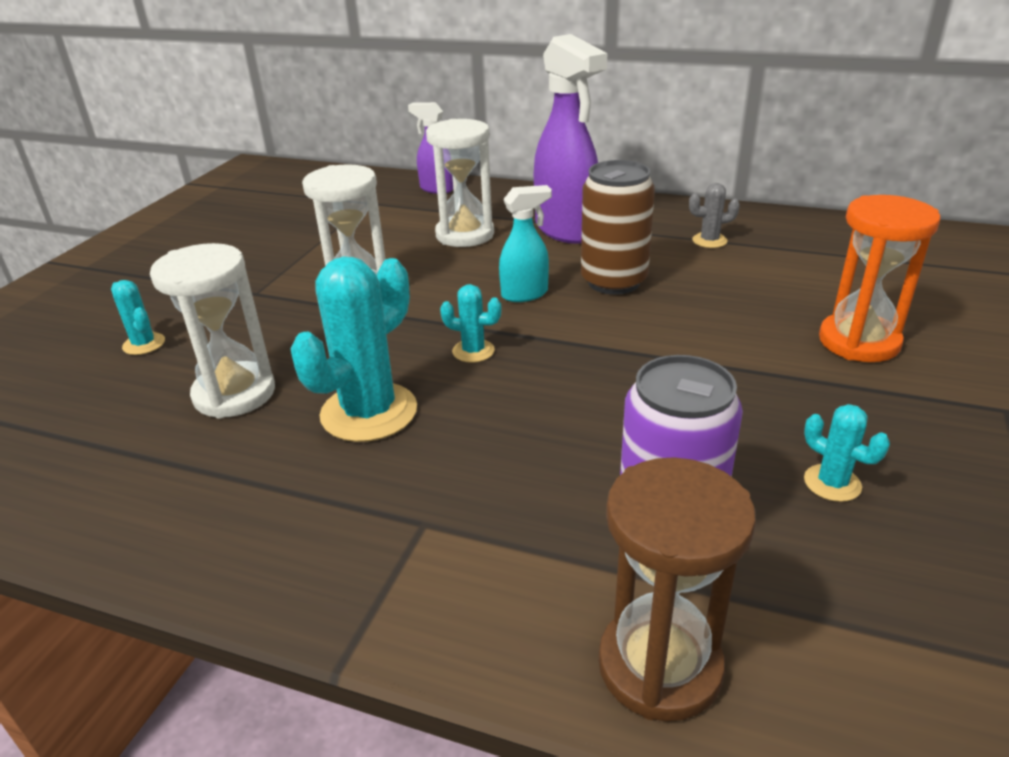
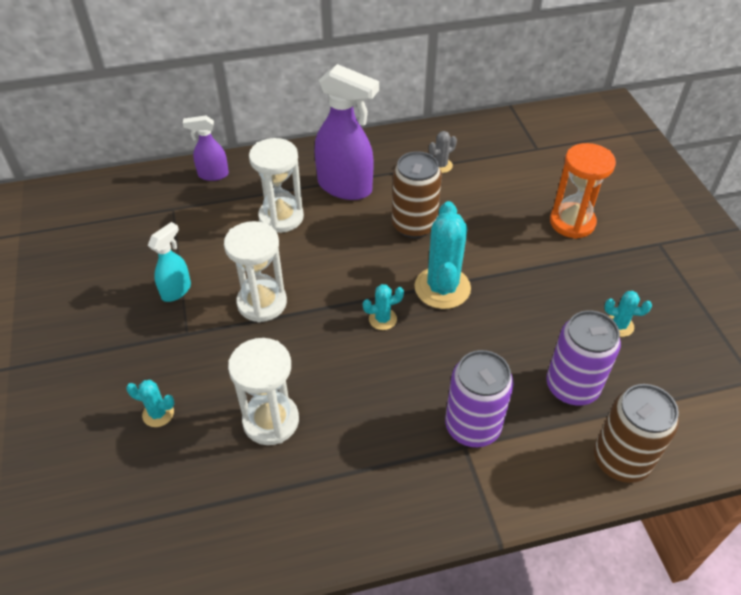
camera: 35 degrees left, 15 degrees up
turquoise cactus [291,256,417,442] -> turquoise cactus moved to [414,201,471,309]
turquoise spray bottle [499,185,552,302] -> turquoise spray bottle moved to [148,222,191,302]
brown hourglass [598,457,756,721] -> brown can [594,384,679,483]
none -> purple can [445,350,514,447]

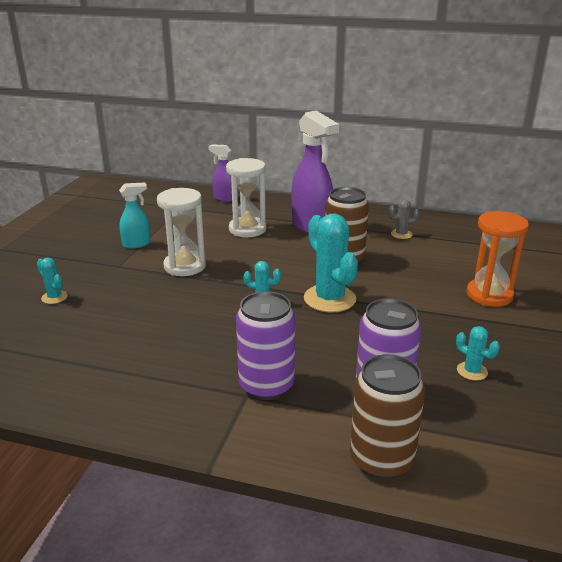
camera: 30 degrees right, 20 degrees down
white hourglass [228,338,299,445] -> none
turquoise cactus [414,201,471,309] -> turquoise cactus turned 60 degrees counterclockwise [304,214,358,313]

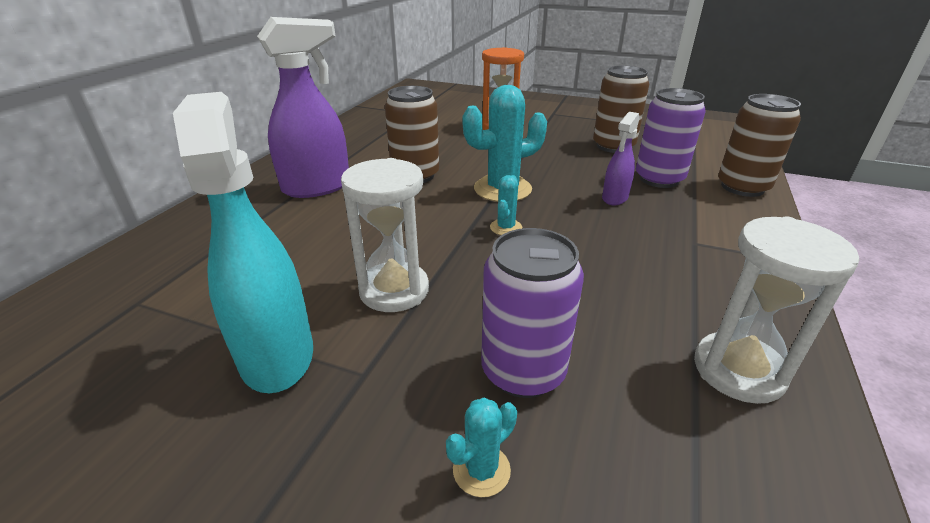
camera: 85 degrees left, 5 degrees up
turquoise spray bottle [119,182,151,249] -> turquoise spray bottle [173,92,313,393], size x1.88
purple spray bottle [208,144,232,202] -> purple spray bottle moved to [602,112,639,205]
white hourglass [226,158,266,237] -> white hourglass moved to [694,216,859,404]
purple can [236,291,296,400] -> purple can moved to [481,228,584,398]
grey cactus [388,200,419,239] -> none
turquoise cactus [456,326,500,381] -> brown can [593,66,649,153]

